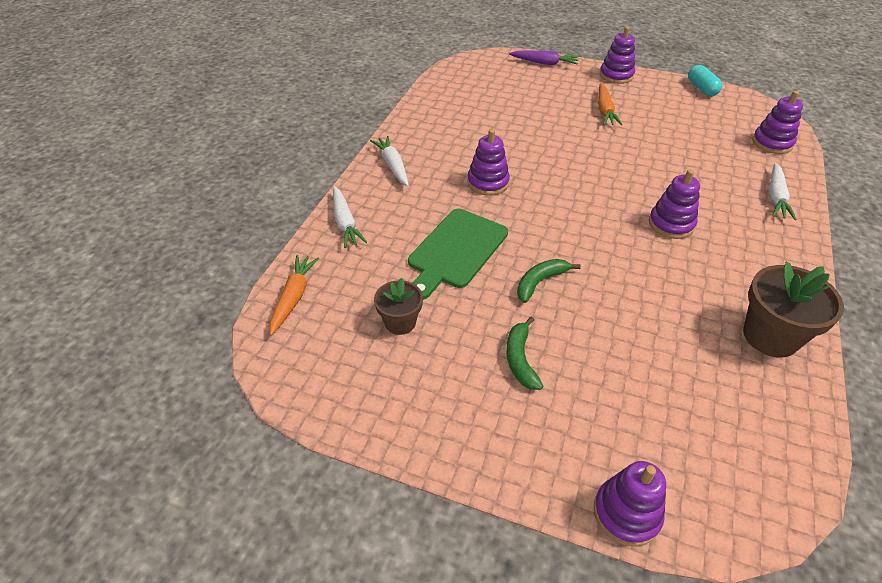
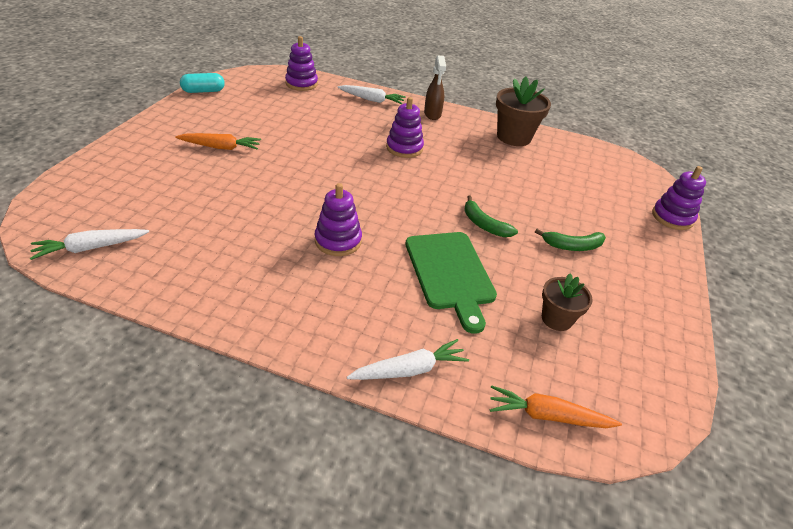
camera: 95 degrees left, 5 degrees down
white carrot [370,136,409,186] -> white carrot moved to [30,229,149,260]
green cutting board [408,209,508,300] -> green cutting board turned 45 degrees clockwise [405,232,497,334]
purple carrot [509,50,579,65] -> none
purple stacking toy [600,26,635,84] -> none
none -> brown spray bottle [424,56,446,120]

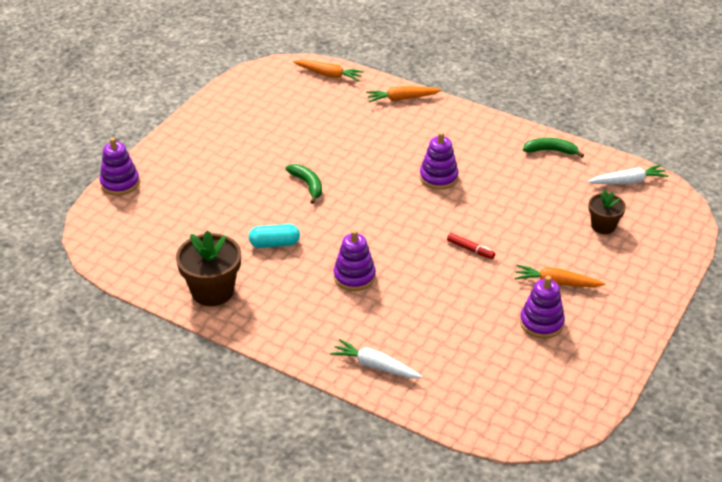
camera: 165 degrees left, 0 degrees up
turquoise capsule [180,73,225,93] -> turquoise capsule moved to [249,224,300,248]
purple stacking toy [285,36,318,91] -> purple stacking toy moved to [520,276,565,339]
white carrot [347,339,469,380] -> orange carrot [366,86,442,103]
green cutting board [405,232,497,334] -> none
brown spray bottle [424,56,446,120] -> none
green banana [535,229,606,251] -> green banana moved to [523,138,584,157]
brown flower pot [542,273,593,331] -> brown flower pot moved to [588,189,626,234]
none -> red marker [447,233,495,259]

